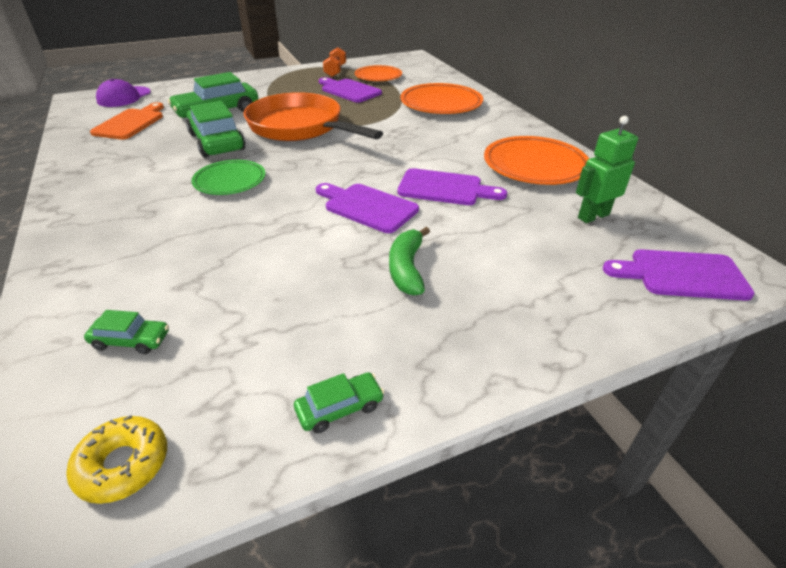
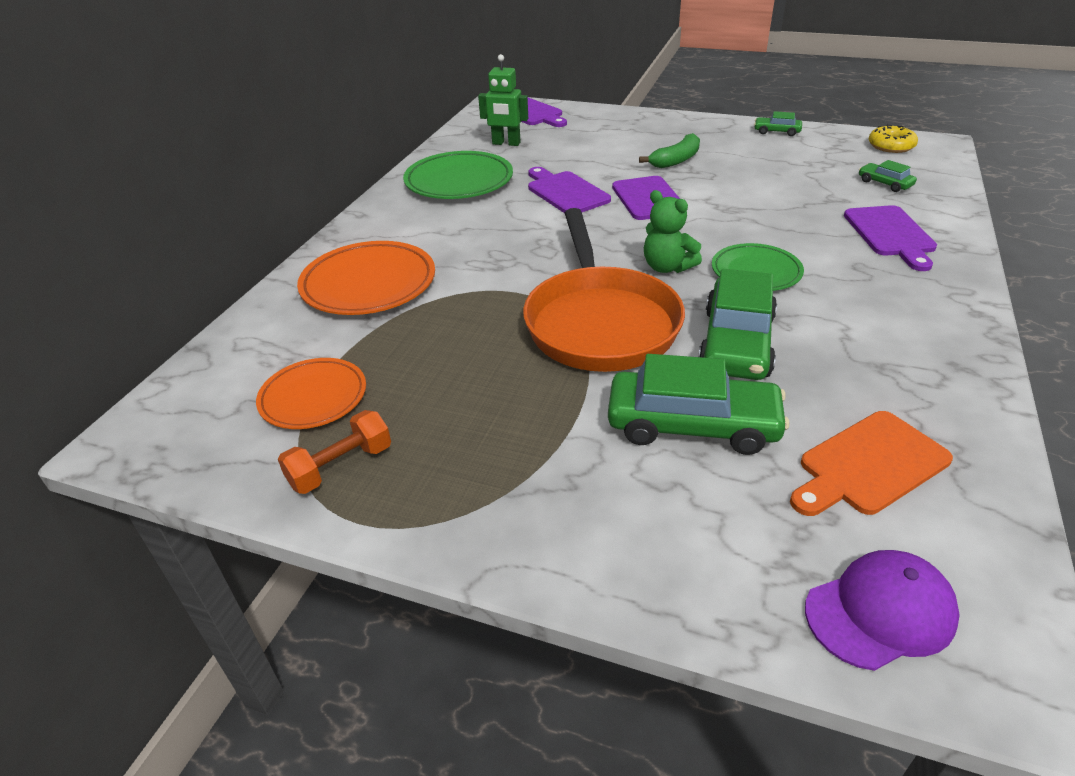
camera: 135 degrees left, 0 degrees up
purple cutting board [319,77,382,103] -> purple cutting board moved to [844,205,937,271]
orange plate [484,136,589,185] -> green plate [403,151,513,199]
none -> green teddy bear [644,190,702,273]

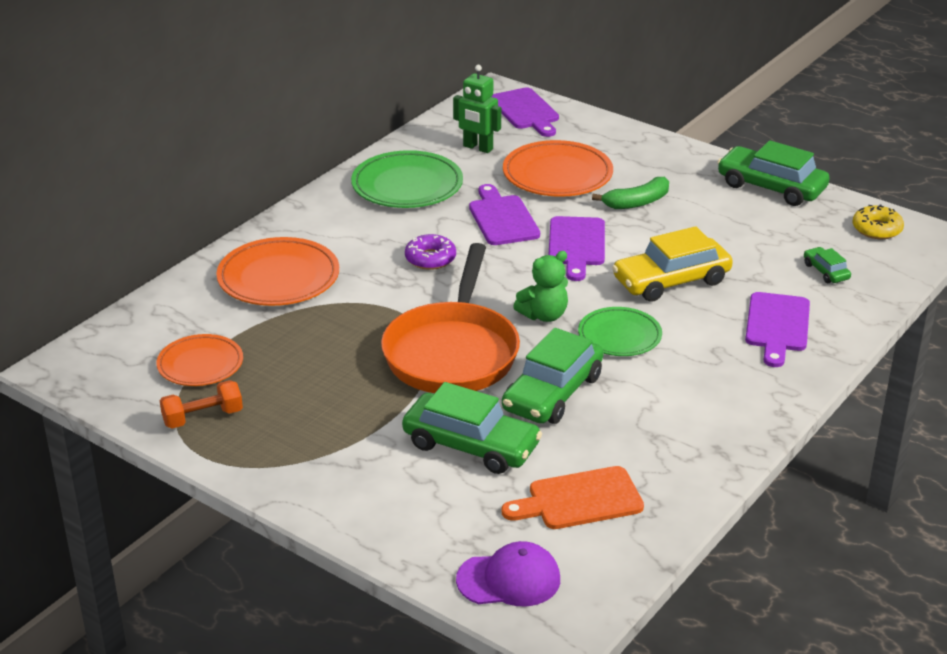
camera: 15 degrees right, 5 degrees down
green teddy bear [644,190,702,273] -> green teddy bear turned 90 degrees counterclockwise [513,251,568,322]
green car [754,111,802,136] -> green car [717,140,830,206], size x2.09
none -> purple donut [405,234,456,270]
none -> orange plate [503,140,613,197]
none -> yellow car [612,226,733,302]

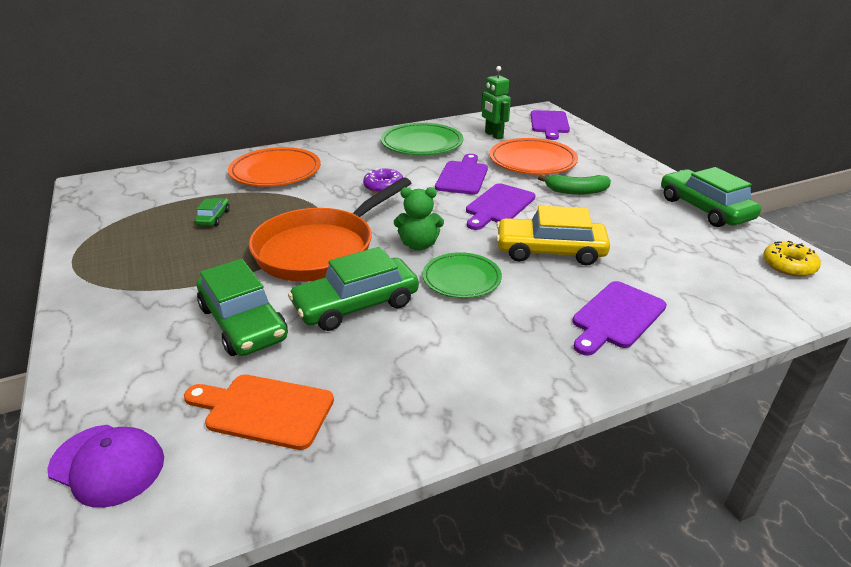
camera: 30 degrees right, 0 degrees up
orange plate [156,334,243,386] -> none
orange dumbbell [159,380,243,428] -> none
green car [804,247,851,283] -> green car moved to [195,198,230,226]

